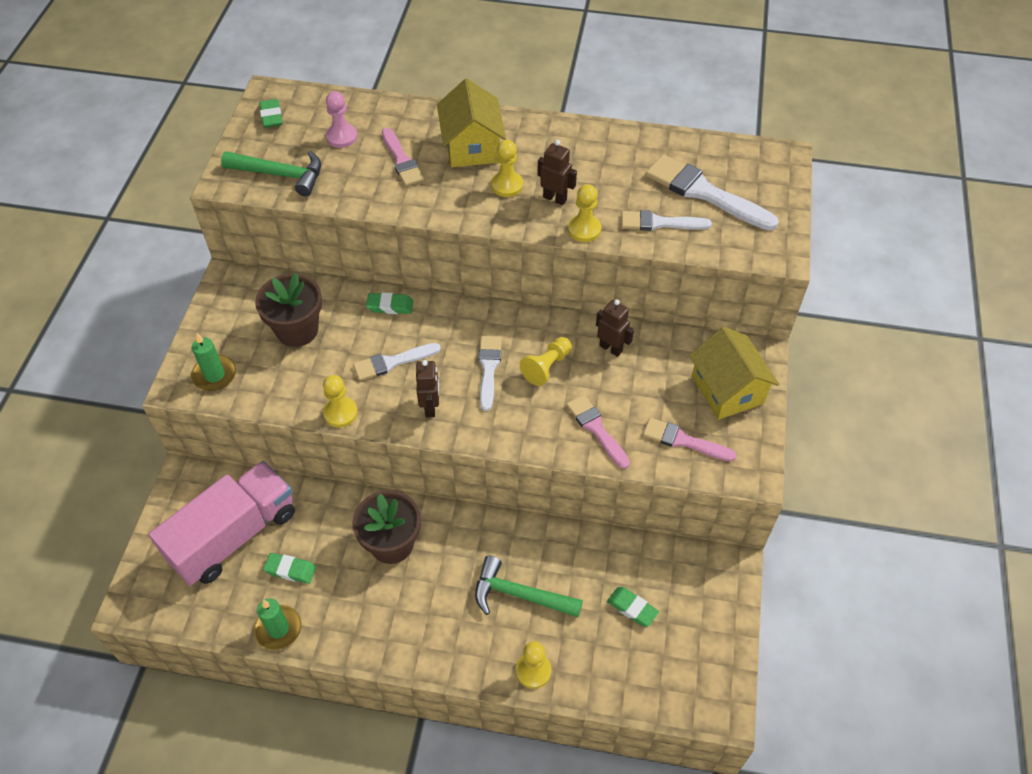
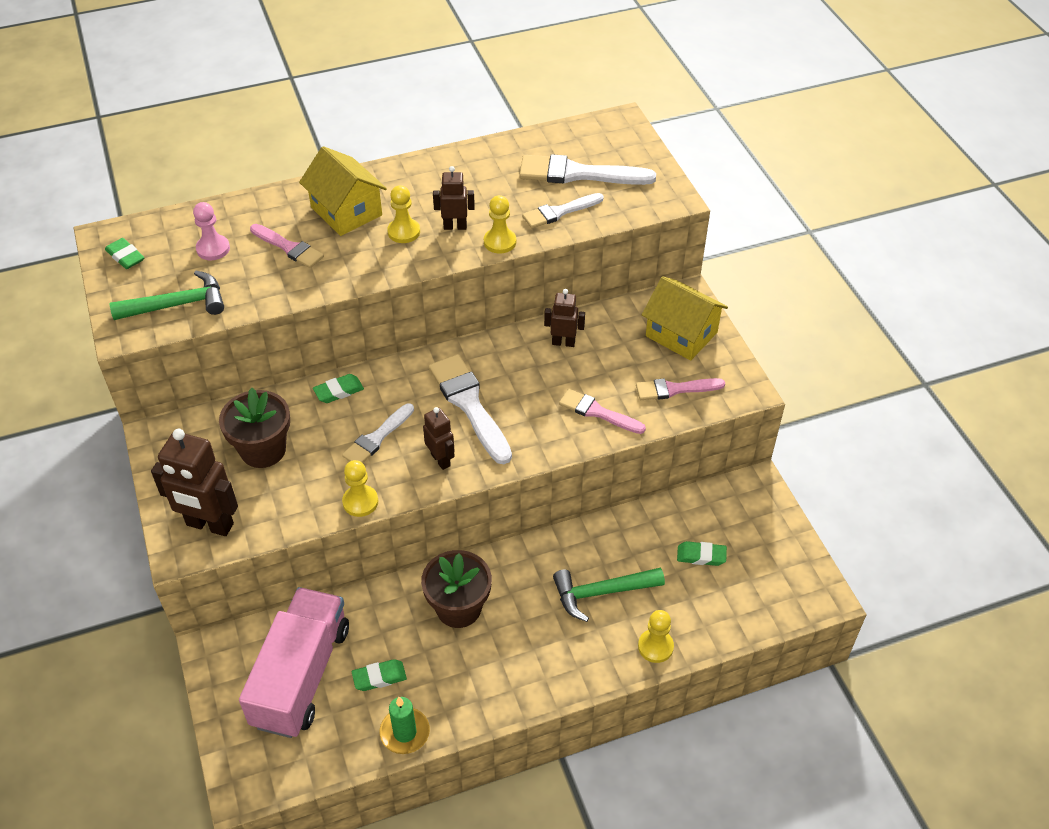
camera: 30 degrees left, 5 degrees down
green candle [191,333,236,391] -> brown robot [151,429,238,536]
white brush [478,336,502,411] -> white brush [429,354,512,464], size x1.61
yellow pawn [520,337,572,386] -> none

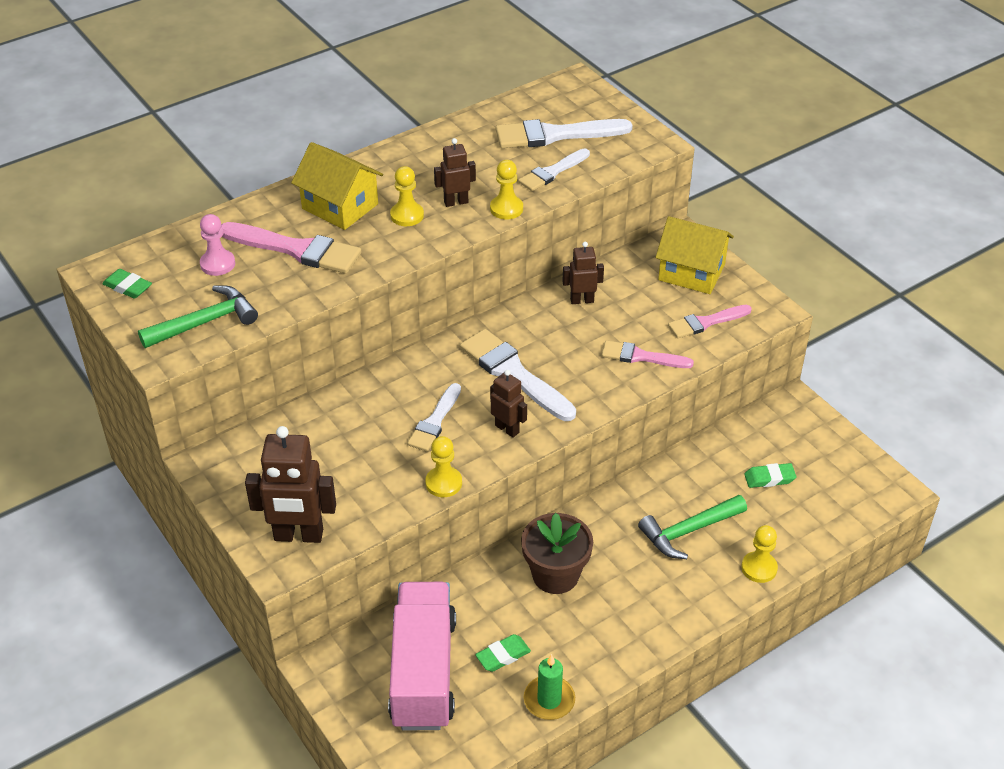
camera: 15 degrees left, 5 degrees down
brown flower pot [219,388,290,468] -> none
pink brush [250,224,324,268] -> pink brush [221,222,361,274], size x1.61
green eraser [313,374,364,403] -> none

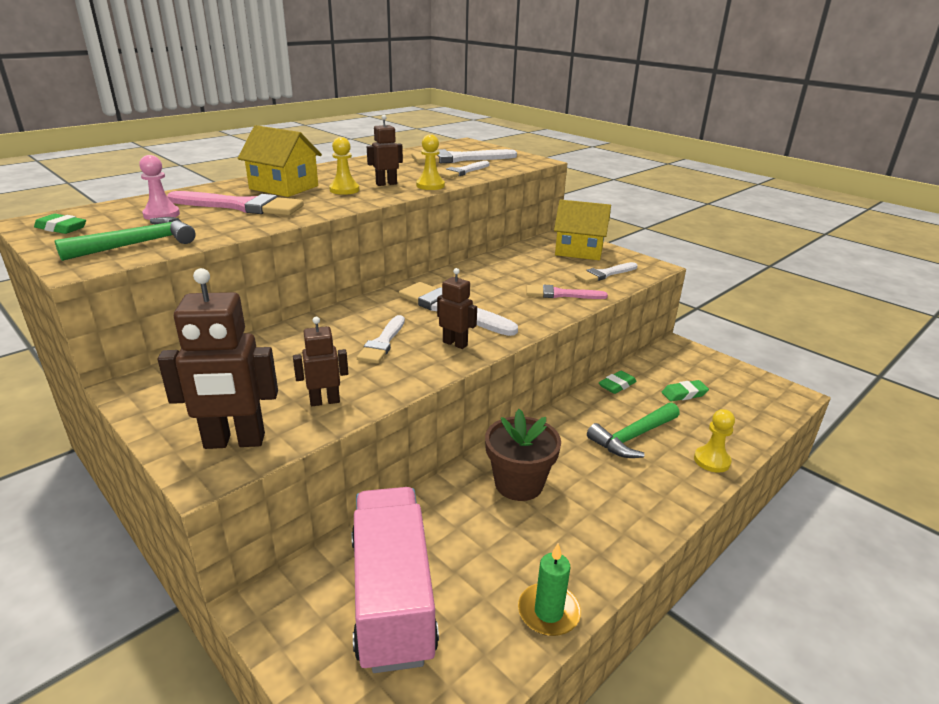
camera: 10 degrees left, 15 degrees down
yellow pawn [425,436,462,497] -> none
green eraser [475,634,531,672] -> green eraser moved to [599,371,637,394]
brown robot [562,242,604,304] -> brown robot moved to [293,317,348,406]
pink brush [668,305,752,338] -> white brush [575,262,638,283]

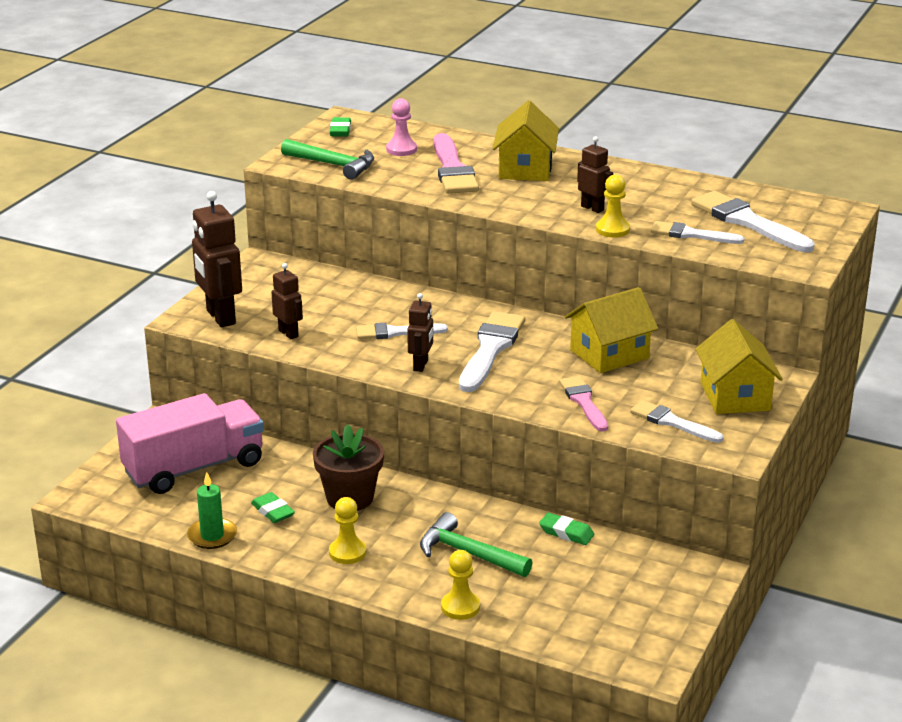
camera: 70 degrees right, 0 degrees up
yellow pawn [329,137,359,195] -> yellow pawn moved to [329,497,367,564]
green eraser [662,380,709,402] -> green eraser moved to [251,492,295,523]
none -> yellow house [565,287,658,373]

